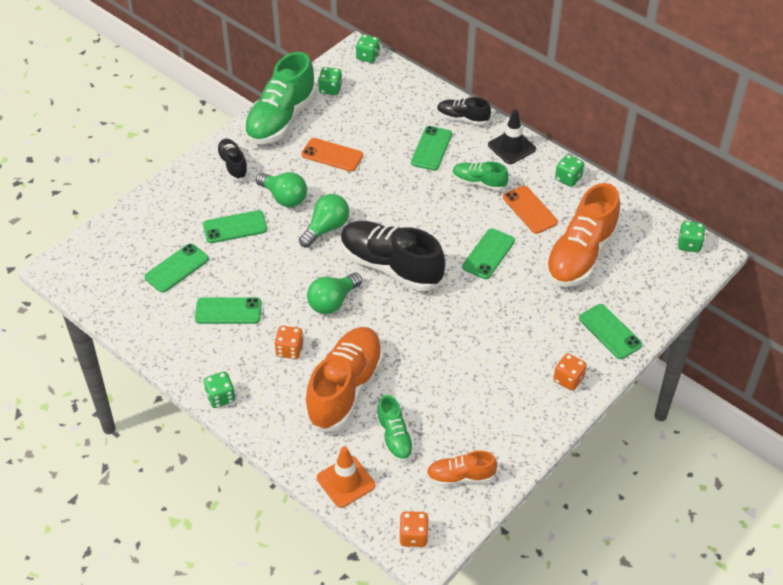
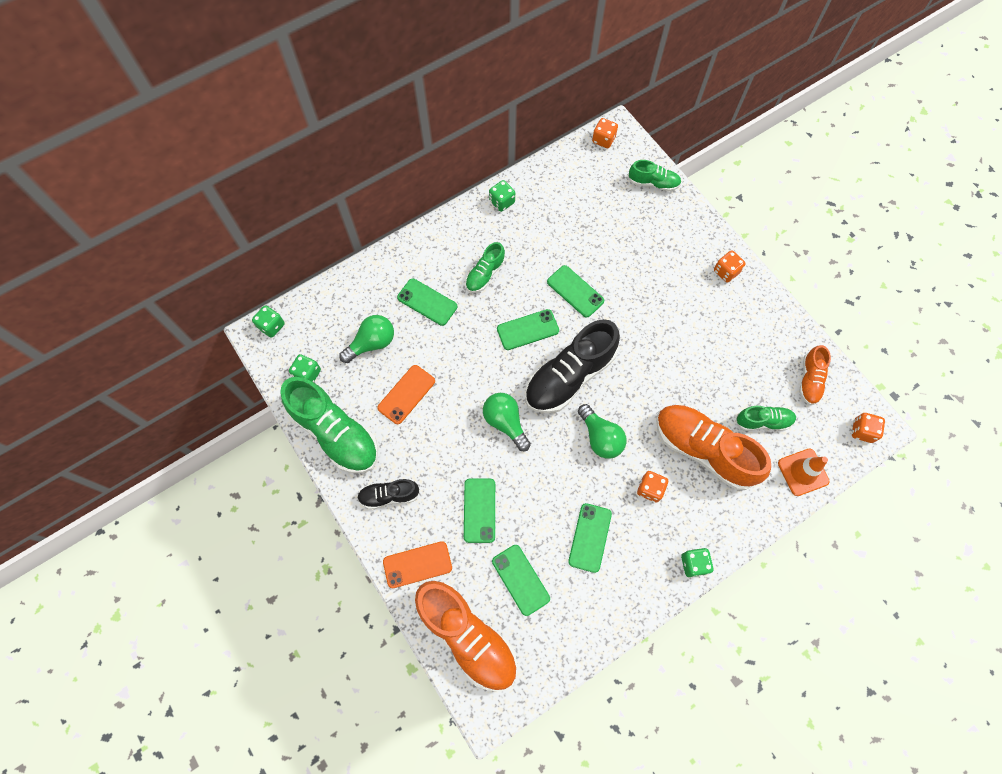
camera: 75 degrees left, 20 degrees up
green light bulb [256,172,307,207] -> green light bulb moved to [339,315,394,363]
black shoe [437,97,491,125] -> none
black traffic cone [488,109,536,164] -> none
orange phone [503,186,558,234] -> orange phone moved to [383,541,452,588]
orange shoe [545,183,620,287] -> orange shoe moved to [415,581,517,691]
green phone [579,304,642,359] -> green phone moved to [497,309,559,350]
green dice [678,221,705,252] -> orange dice [592,118,618,148]
none -> green shoe [628,160,681,191]

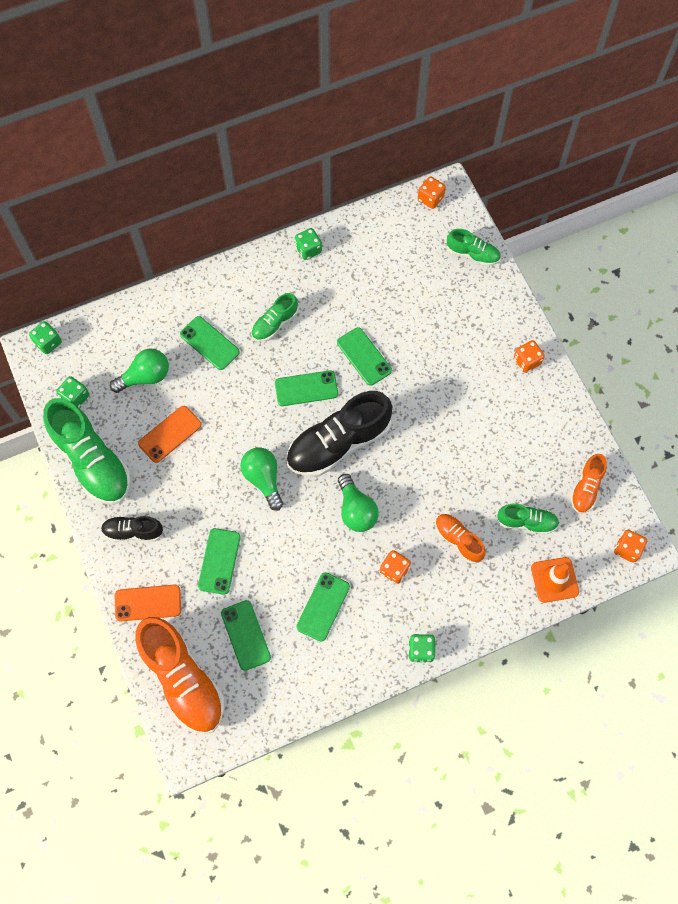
camera: 10 degrees right, 0 degrees up
orange shoe [656,405,771,490] -> orange shoe [435,514,486,564], size x0.52

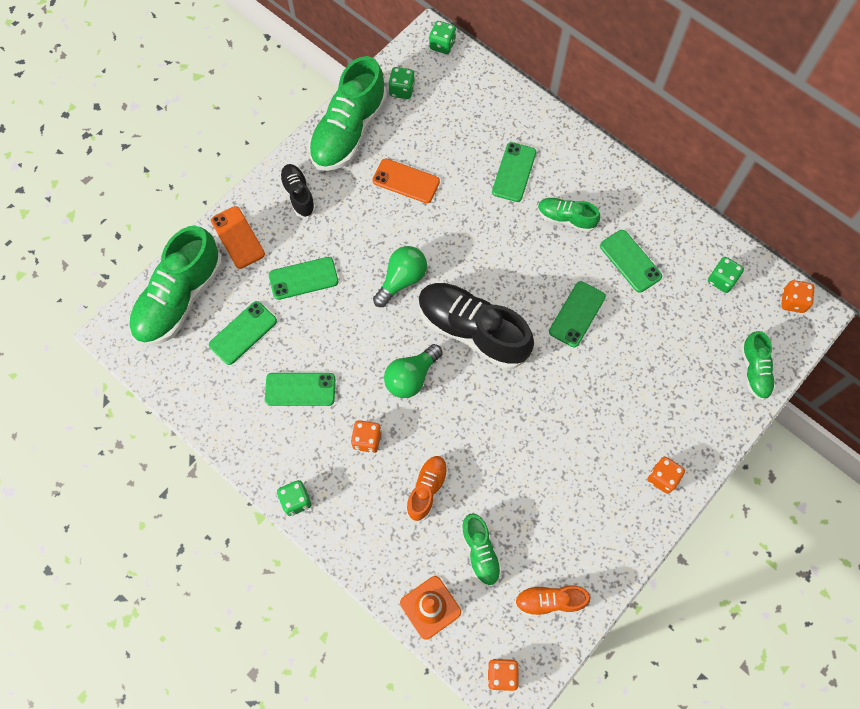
camera: 65 degrees right, 0 degrees up
green light bulb [110,348,169,393] -> none
orange shoe [135,617,224,734] -> green shoe [129,226,222,346]
green phone [275,370,338,406] -> green phone moved to [600,230,662,293]
green dice [295,228,322,260] -> green dice moved to [708,257,744,293]

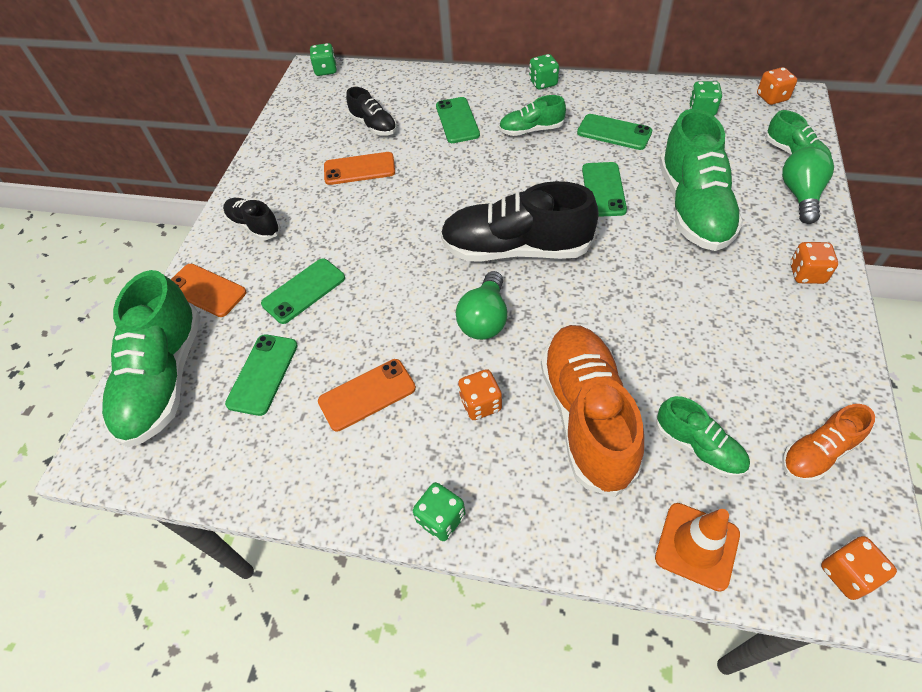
camera: 25 degrees left, 15 degrees down
green phone [265,373,335,406] -> orange phone [318,359,416,432]
green shoe [308,56,387,171] -> green shoe moved to [659,109,743,251]
green light bulb [373,246,427,307] -> green light bulb moved to [782,147,834,224]
green dice [388,67,415,99] -> green dice moved to [529,54,559,90]
orange shoe [406,456,448,521] -> orange shoe [541,325,644,497], size x1.94
none -> black shoe [346,87,397,136]

